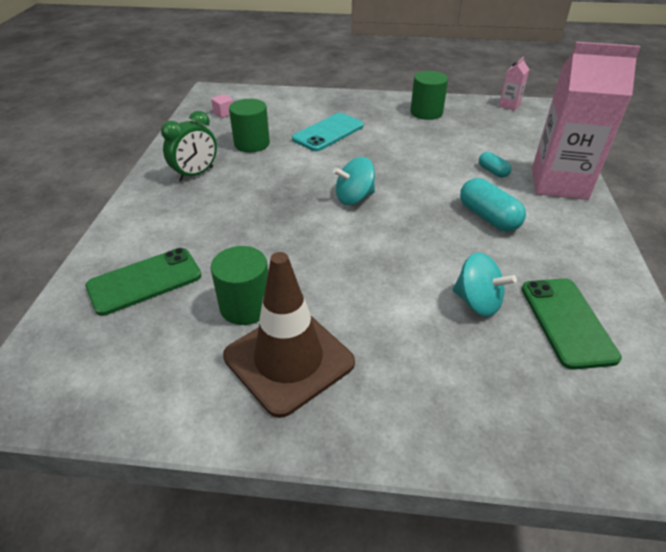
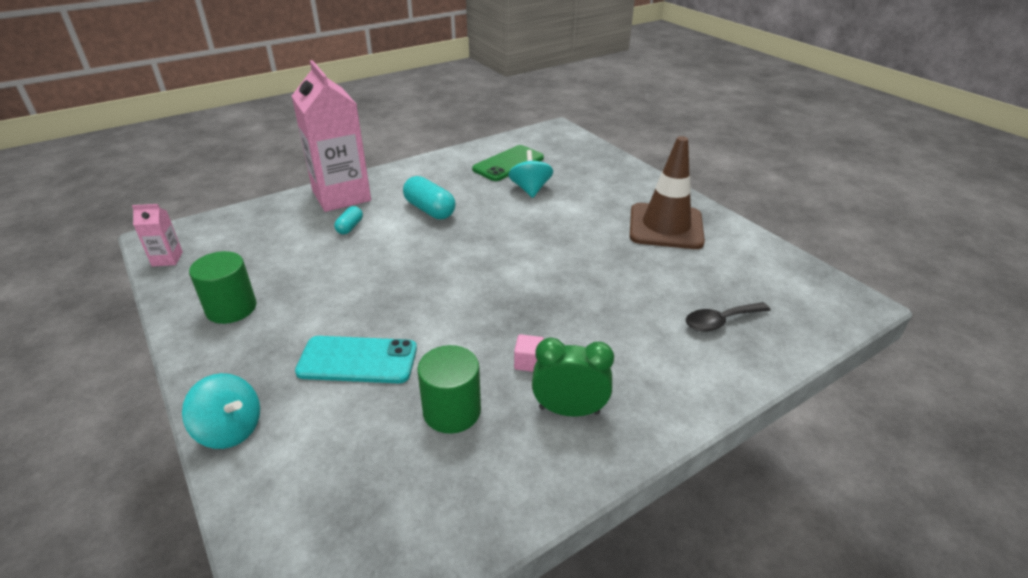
camera: 130 degrees left, 5 degrees down
green phone [85,248,202,316] -> black spoon [686,302,771,332]
pink cube [211,94,233,118] -> pink cube moved to [514,334,544,372]
green cylinder [211,246,268,325] -> none
turquoise spinning top [333,157,375,205] -> turquoise spinning top moved to [182,373,260,449]
turquoise capsule [460,178,526,232] -> turquoise capsule turned 60 degrees counterclockwise [403,176,456,219]

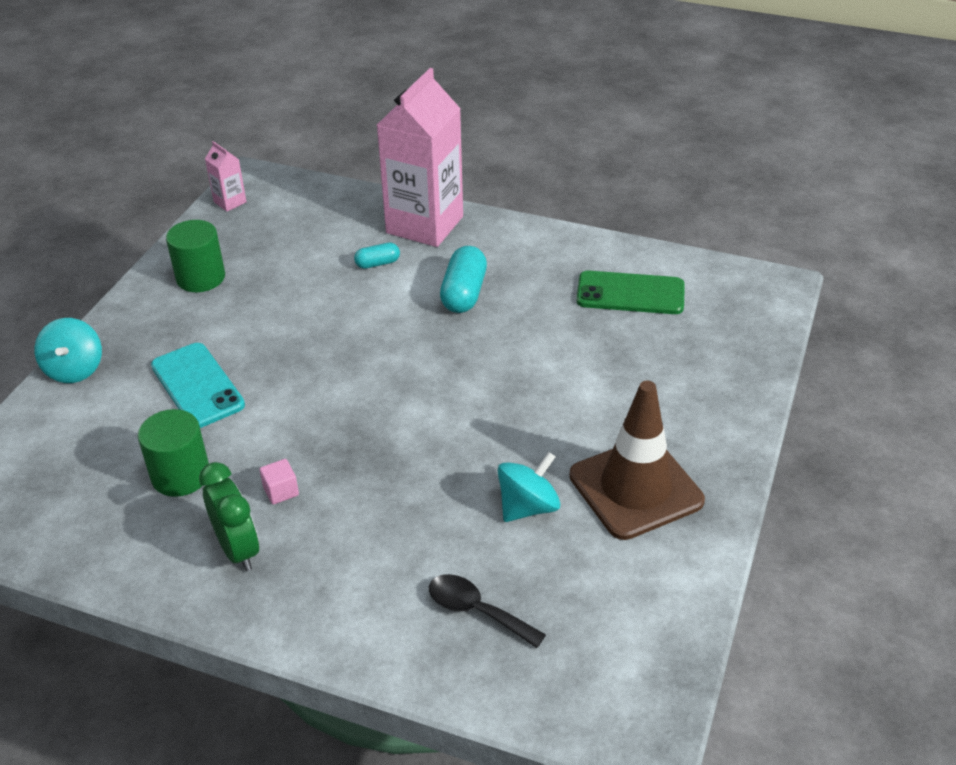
camera: 55 degrees right, 5 degrees up
turquoise spinning top [508,150,553,198] -> turquoise spinning top moved to [497,452,560,522]

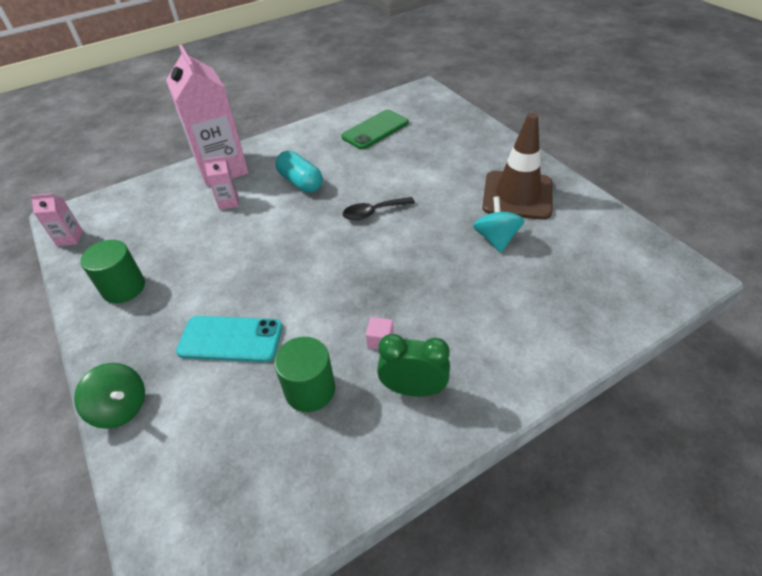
camera: 50 degrees left, 5 degrees up
turquoise spinning top [35,318,102,383] -> green spinning top [74,363,145,429]
turquoise capsule [354,242,400,269] -> pink carton [204,156,239,210]
black spoon [429,574,546,648] -> black spoon moved to [343,197,415,220]

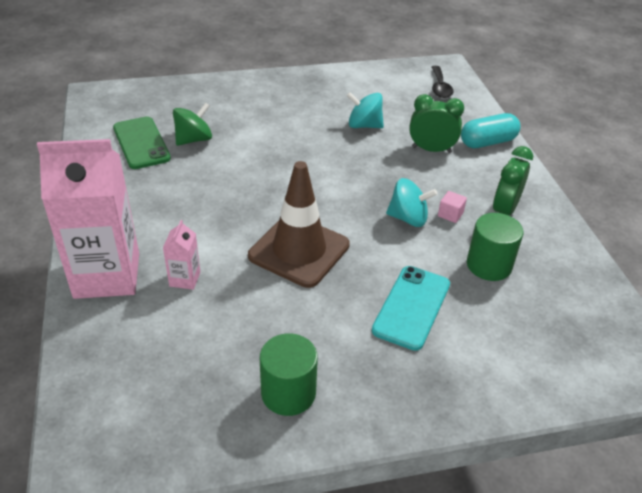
camera: 75 degrees left, 5 degrees down
pink carton [30,193,83,246] -> none
green spinning top [74,363,145,429] -> green spinning top moved to [173,102,212,146]
turquoise capsule [275,151,323,192] -> turquoise capsule moved to [461,113,521,148]
black spoon [343,197,415,220] -> black spoon moved to [432,66,454,98]
brown traffic cone [482,113,553,220] -> brown traffic cone moved to [248,161,350,288]
none -> turquoise spinning top [386,178,437,227]
none -> green clock [409,94,464,153]

